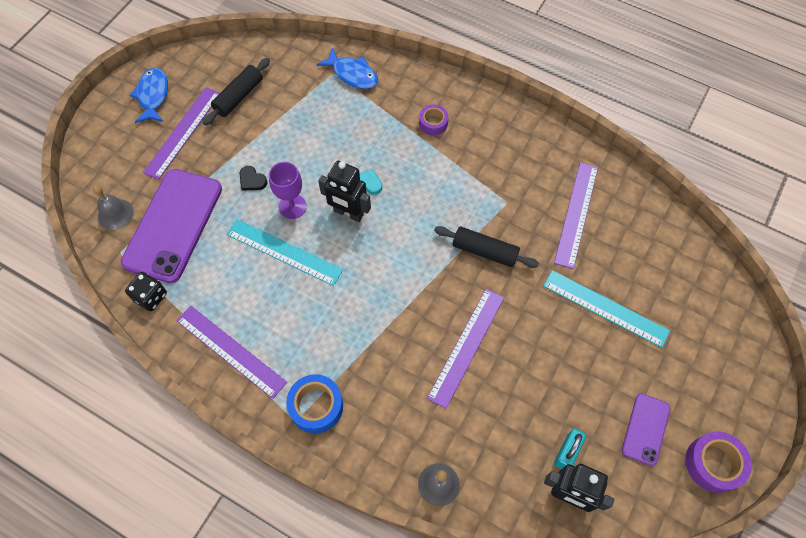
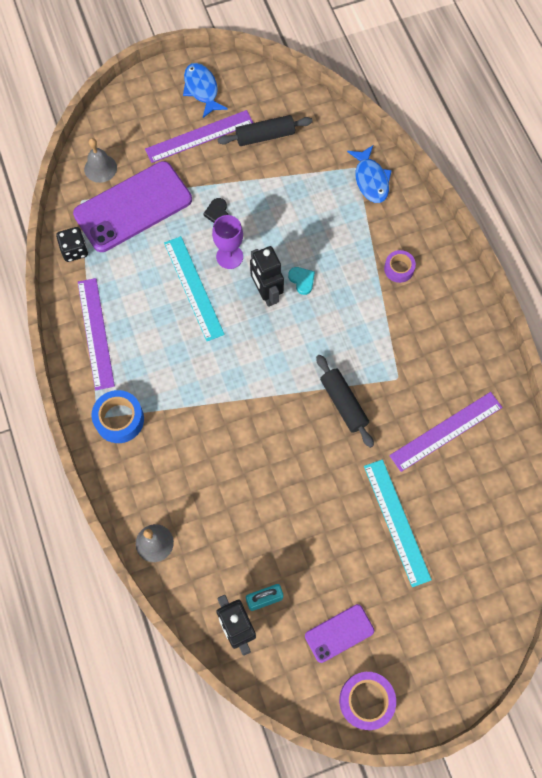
camera: 40 degrees right, 5 degrees up
blue fish [130,68,168,123] -> blue fish turned 60 degrees counterclockwise [183,63,228,118]
purple ruler [427,289,504,409] -> none

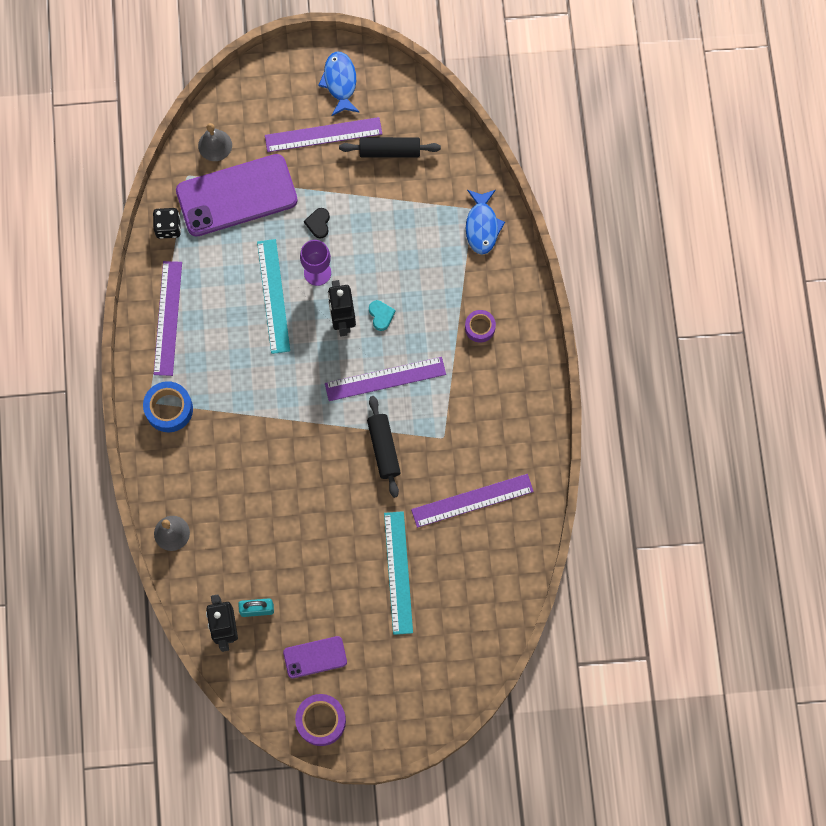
camera: 15 degrees right, 5 degrees up
none -> purple ruler [325,357,446,401]

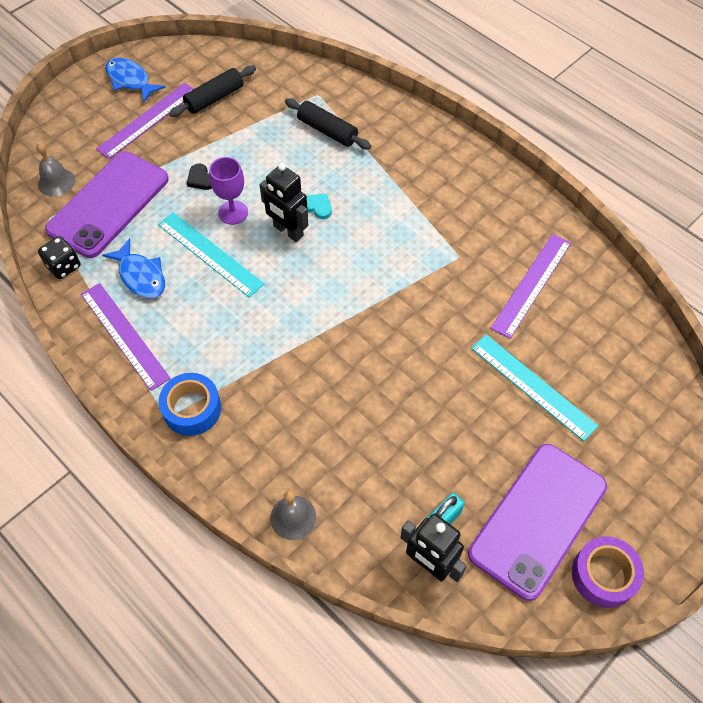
camera: 40 degrees left, 15 degrees down
purple phone [283,636,347,678] -> purple phone [468,444,607,601], size x2.01
purple ruler [325,357,446,401] -> none
black rolling pin [367,396,401,498] -> black rolling pin moved to [285,98,371,150]
purple tape [465,310,496,343] -> none
blue fish [466,190,505,255] -> blue fish moved to [102,238,165,299]

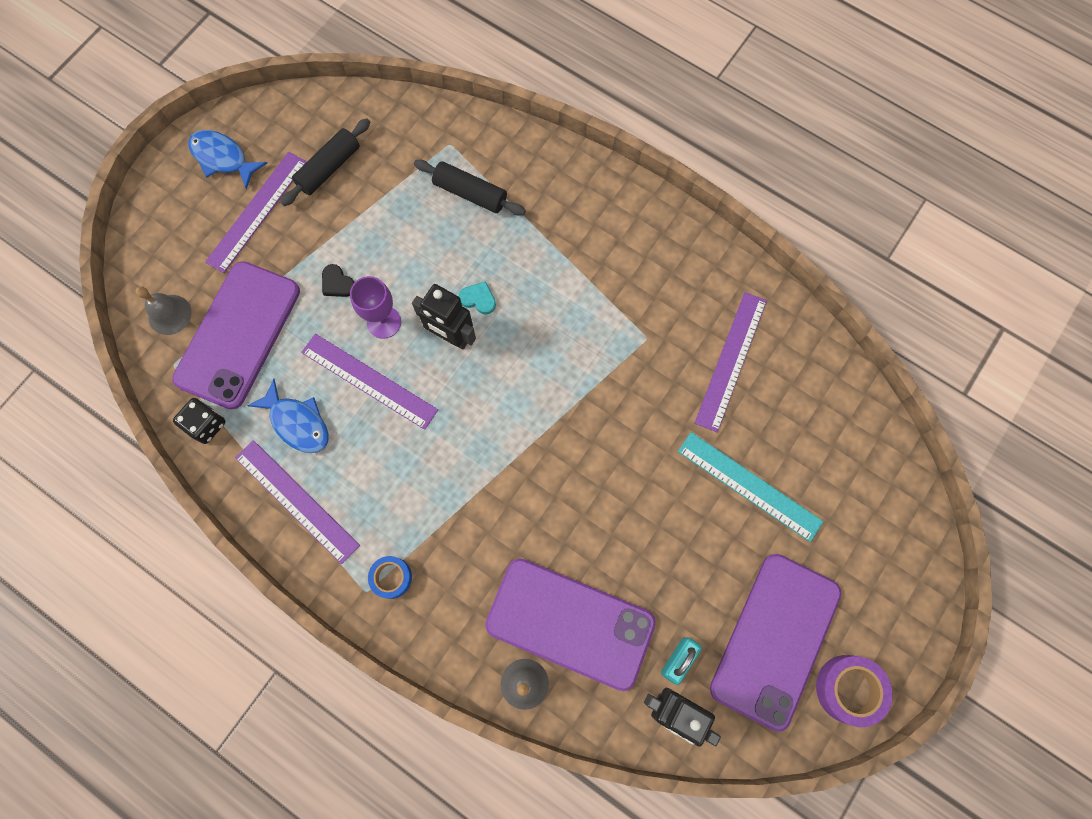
camera: 10 degrees left, 15 degrees up
turquoise ruler [158,212,264,297] -> purple ruler [301,334,438,430]
blue tape [159,373,221,436] -> blue tape [368,556,412,599], size x0.65
none -> purple phone [485,559,656,691]

